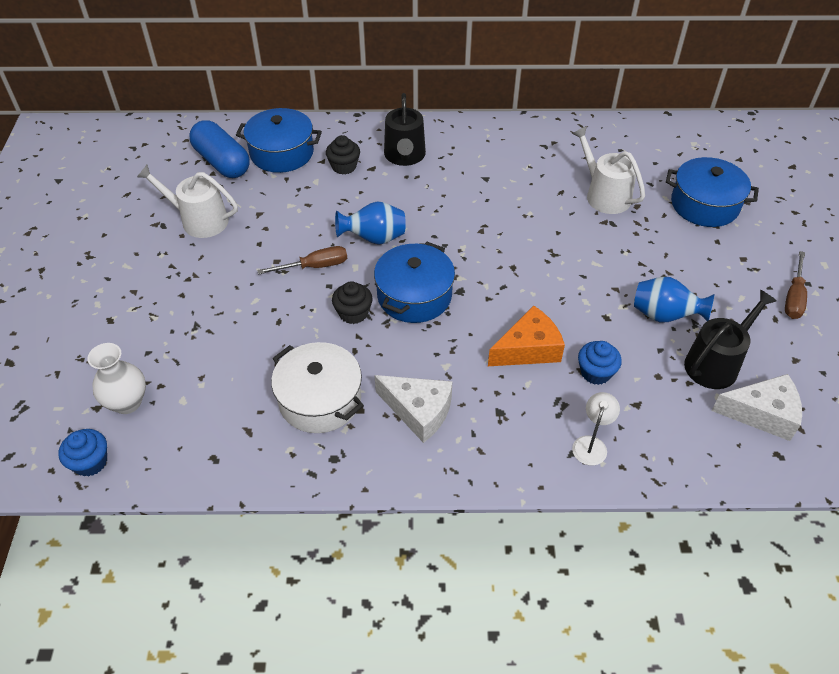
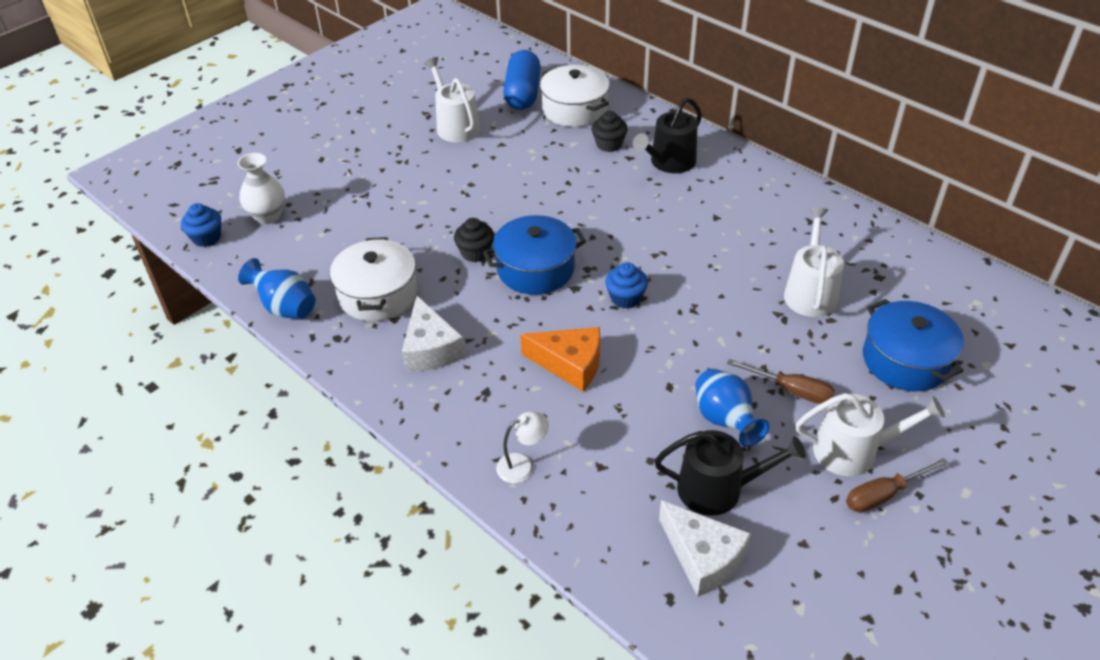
camera: 45 degrees right, 5 degrees down
blue pot [236,108,322,173] -> white pot [540,65,610,127]
brown screwdriver [257,246,347,275] -> brown screwdriver moved to [727,359,835,404]
blue vase [335,201,406,245] -> blue vase moved to [238,258,316,319]
blue cupcake [578,341,622,385] -> blue cupcake moved to [605,262,648,309]
none -> white watering can [796,393,945,477]

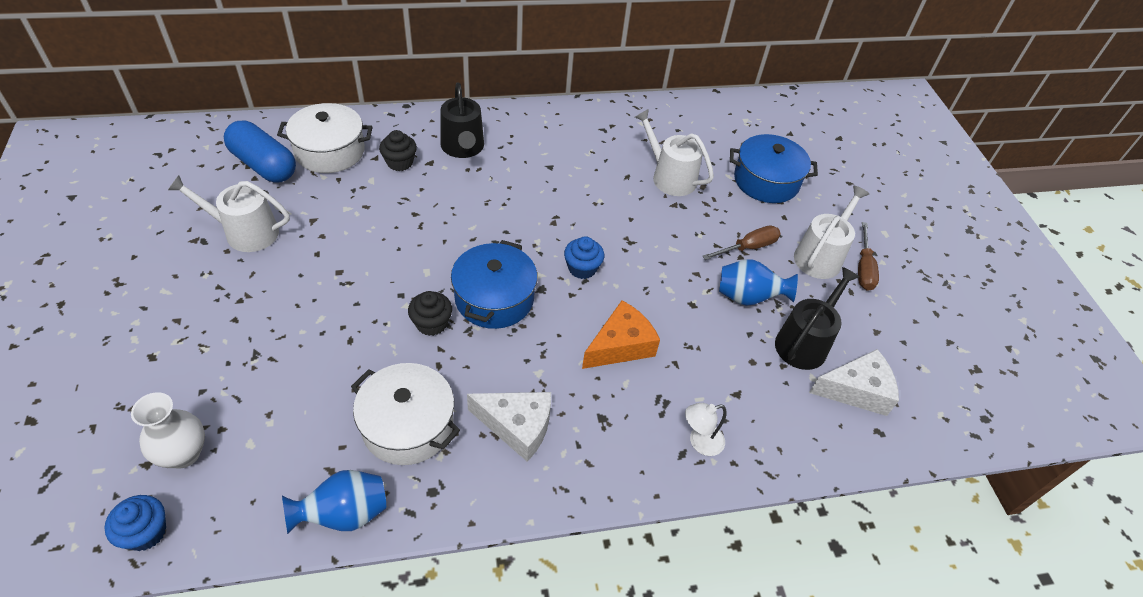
camera: 60 degrees left, 5 degrees up
white lamp [496,411,549,483] -> white lamp turned 120 degrees counterclockwise [685,403,726,456]

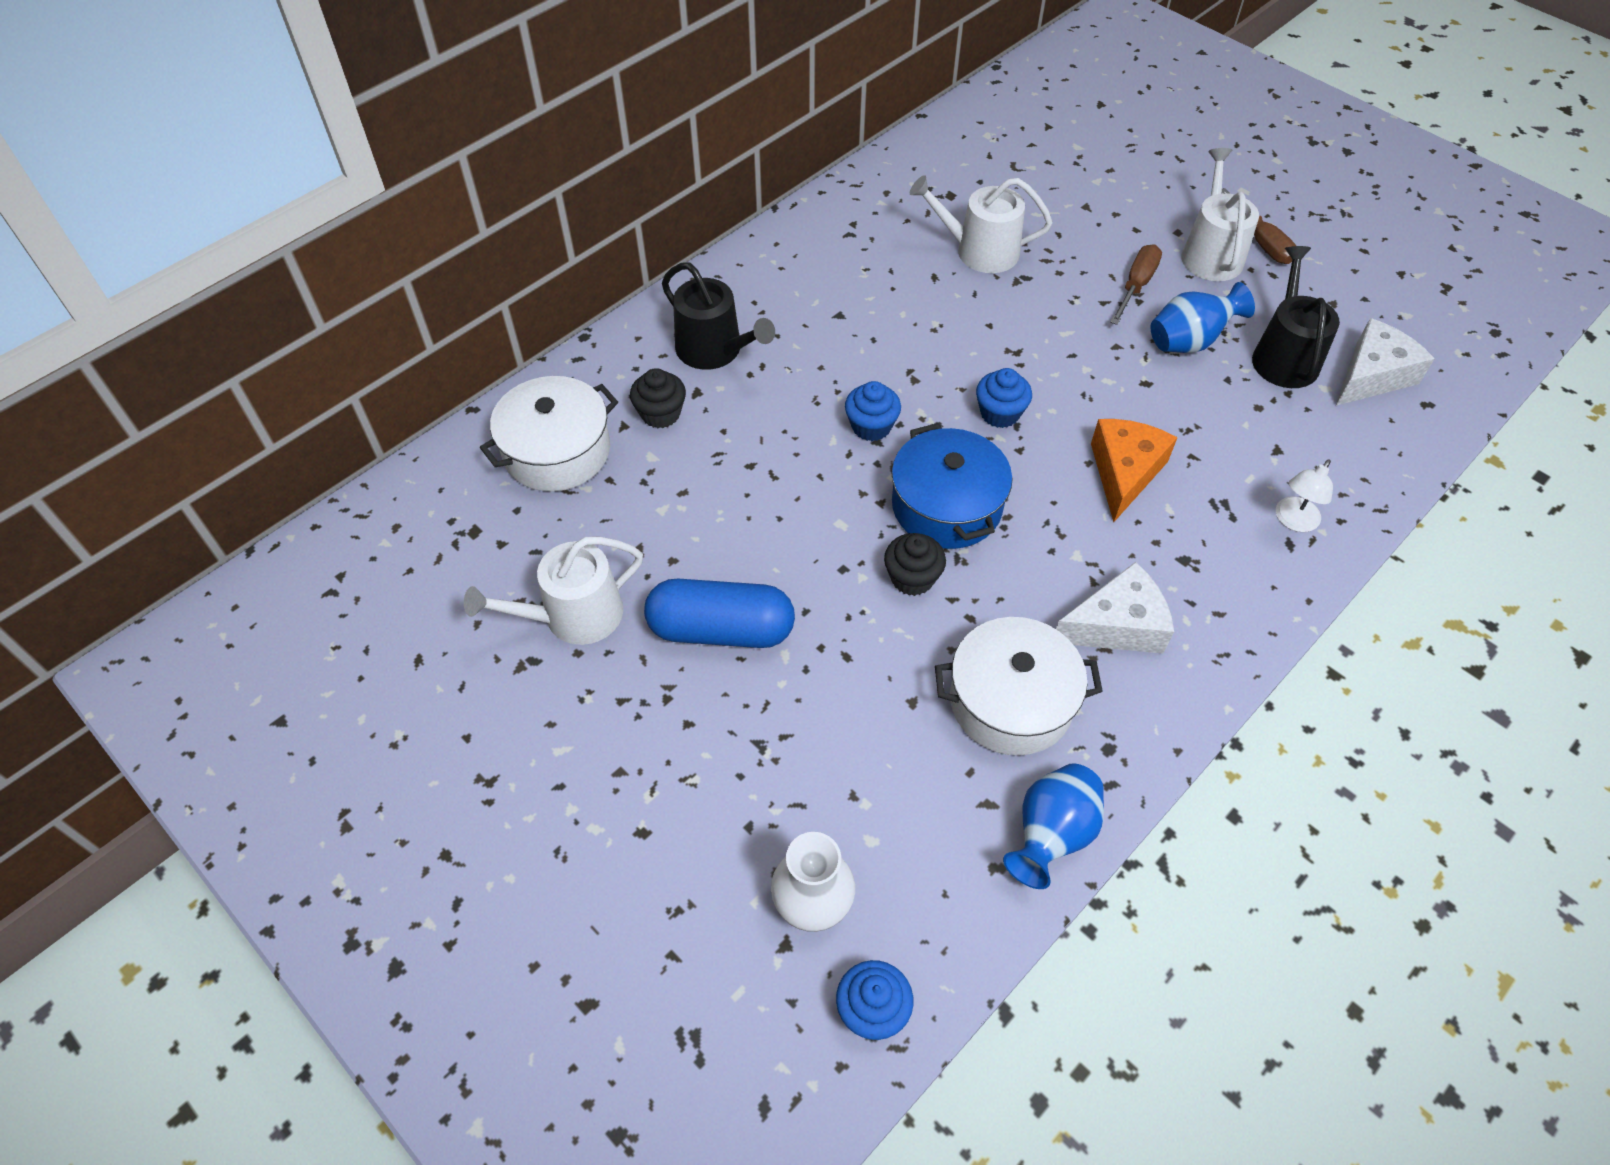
camera: 30 degrees left, 5 degrees up
blue capsule [224,121,296,183] -> blue capsule moved to [644,579,795,648]
blue pot [730,134,818,203] -> none
none -> blue cupcake [845,381,901,441]

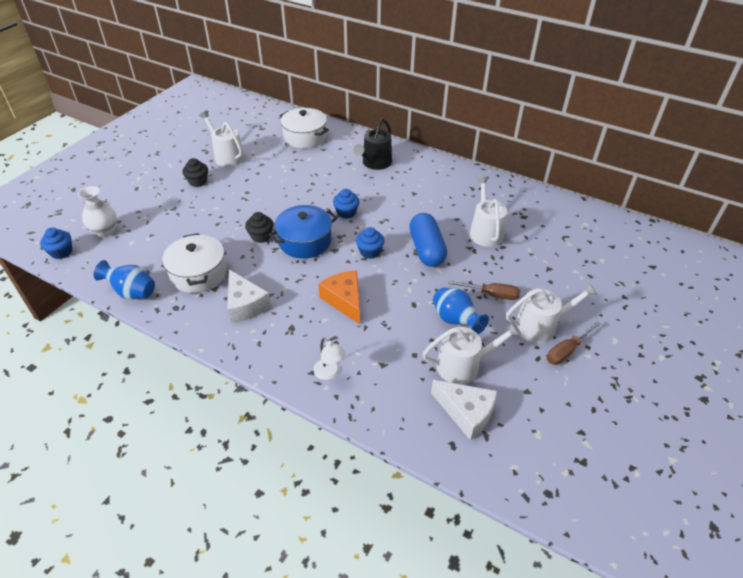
camera: 75 degrees right, 10 degrees down
black cupcake [630,368,686,428] -> black cupcake moved to [182,158,208,187]
blue capsule [644,579,795,648] -> blue capsule moved to [409,213,447,267]
orange cheese [1091,419,1178,522] -> orange cheese turned 120 degrees counterclockwise [318,270,360,324]
black watering can [1252,246,1340,388] -> white watering can [423,322,521,384]
white lamp [1276,459,1333,532] -> white lamp turned 150 degrees counterclockwise [313,338,346,380]

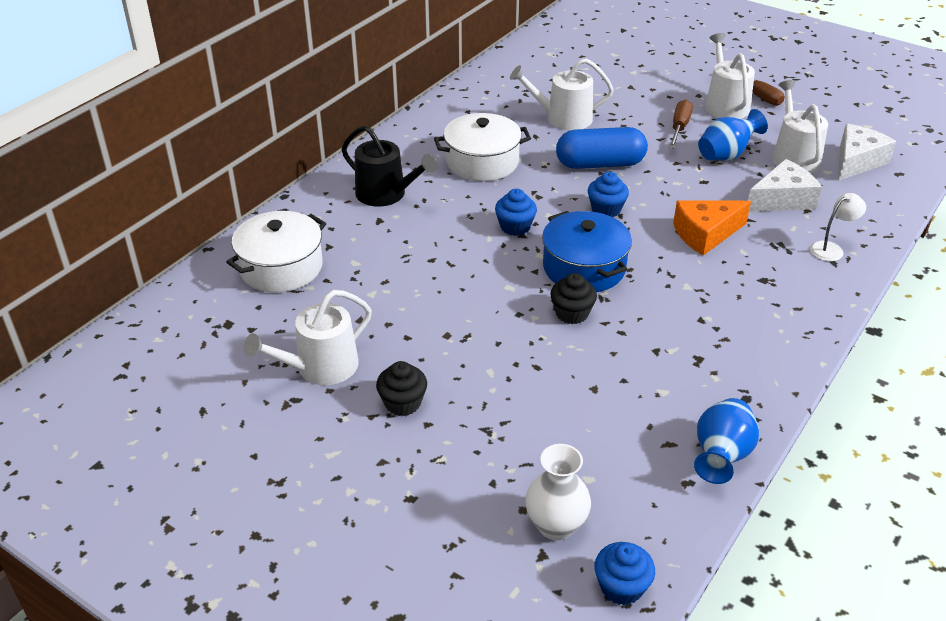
camera: 85 degrees left, 5 degrees down
white pot [162,233,227,293] -> white pot moved to [434,113,531,181]
white cheese [228,270,271,323] -> white cheese moved to [748,159,822,212]

